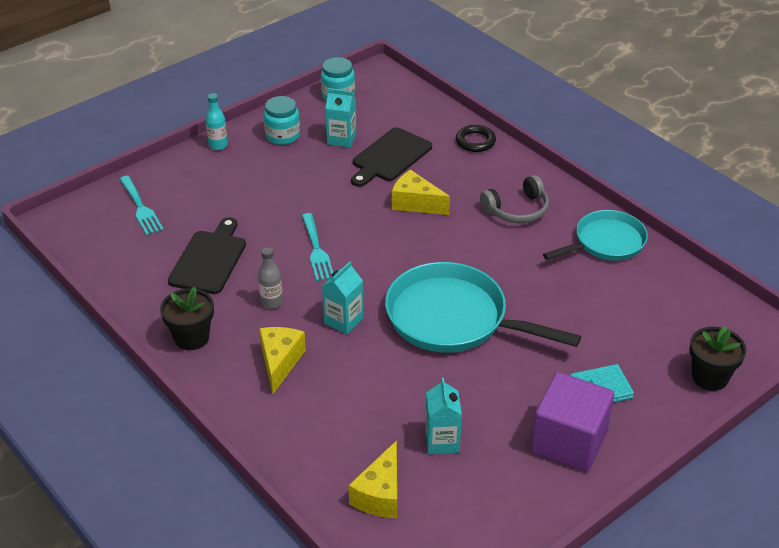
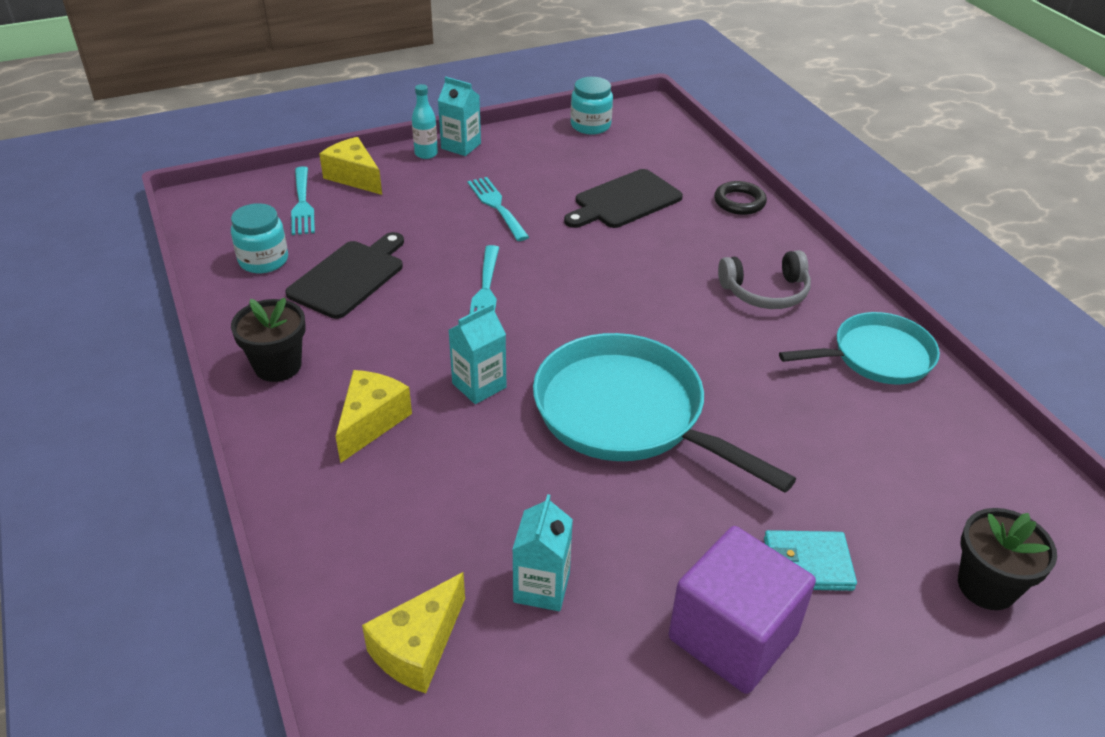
camera: 15 degrees right, 0 degrees up
grey bottle [258,247,283,309] -> none
turquoise jar [264,96,300,145] -> turquoise jar moved to [231,203,288,273]
turquoise carton [325,88,356,148] -> turquoise carton moved to [438,77,481,156]
yellow cheese [392,170,450,215] -> yellow cheese moved to [319,137,382,195]
none -> turquoise fork [468,177,529,241]

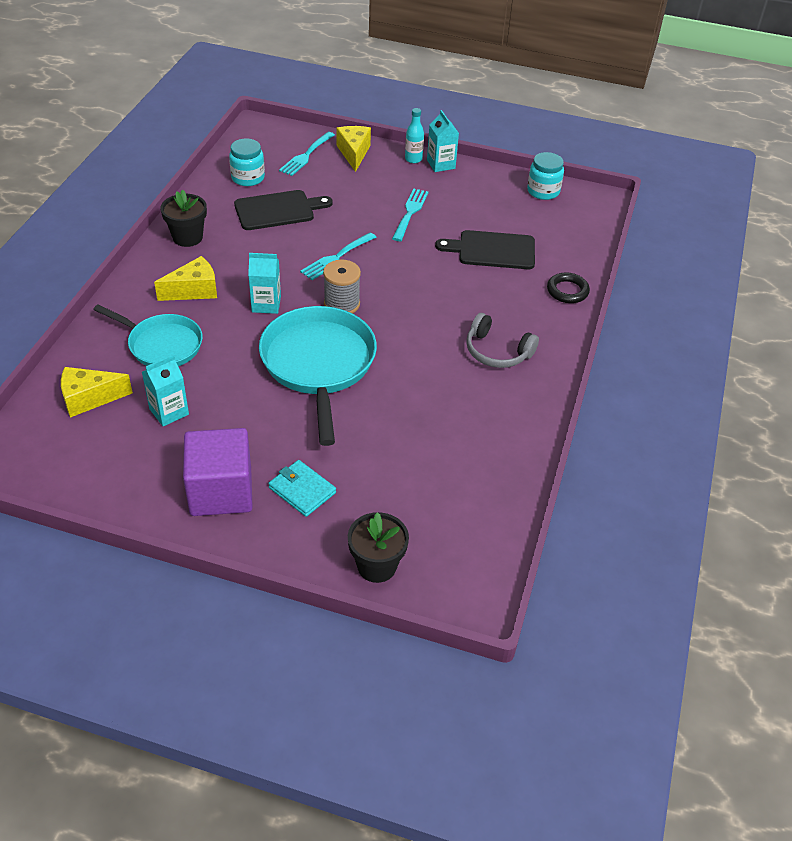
camera: 40 degrees right, 5 degrees up
turquoise pan [779,312,940,384] -> turquoise pan moved to [93,304,203,366]
none -> grey spool [323,260,361,314]

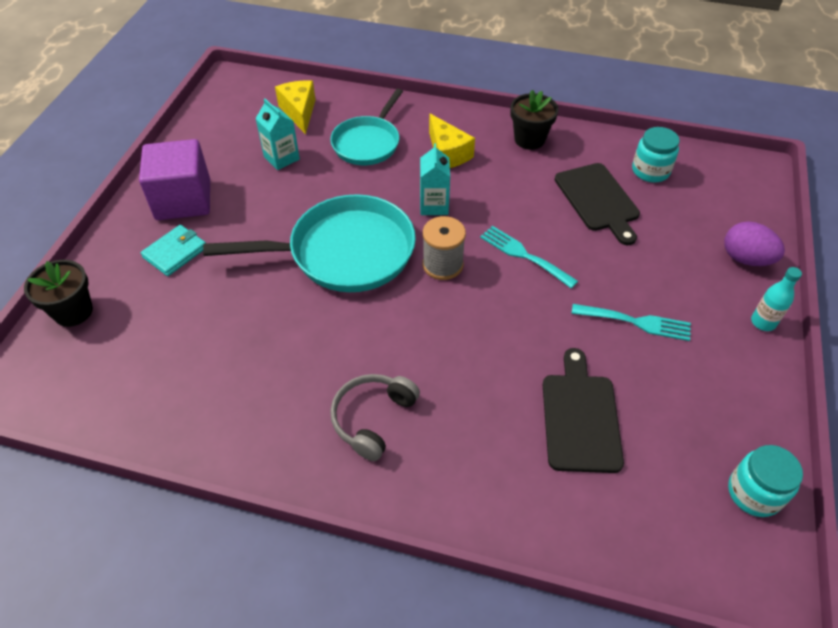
camera: 90 degrees right, 5 degrees up
turquoise fork [279,132,335,176] -> none
yellow cheese [336,126,371,172] -> purple egg [724,221,785,266]
turquoise carton [427,110,459,172] -> none
black ring [547,273,590,303] -> none

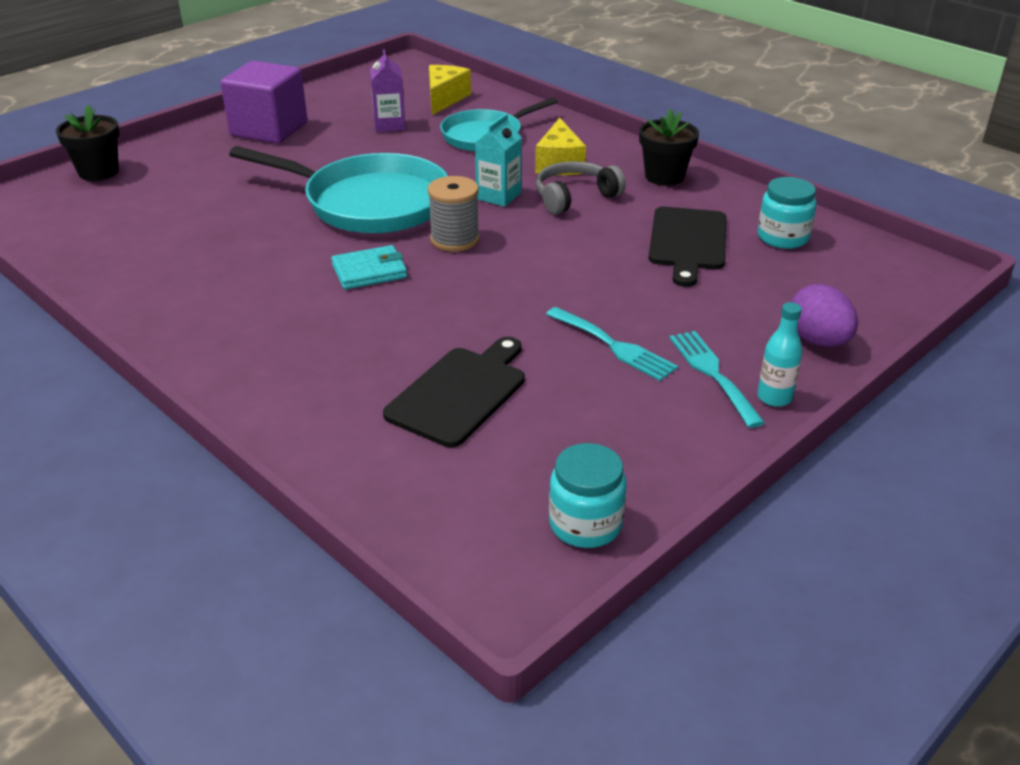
camera: 30 degrees right, 15 degrees down
turquoise wallet [141,225,206,276] -> turquoise wallet moved to [331,245,407,290]
turquoise carton [255,98,300,170] -> purple carton [370,50,406,132]
grey headphones [330,374,420,461] -> grey headphones moved to [536,161,626,214]
turquoise fork [480,226,578,289] -> turquoise fork moved to [669,331,765,428]

